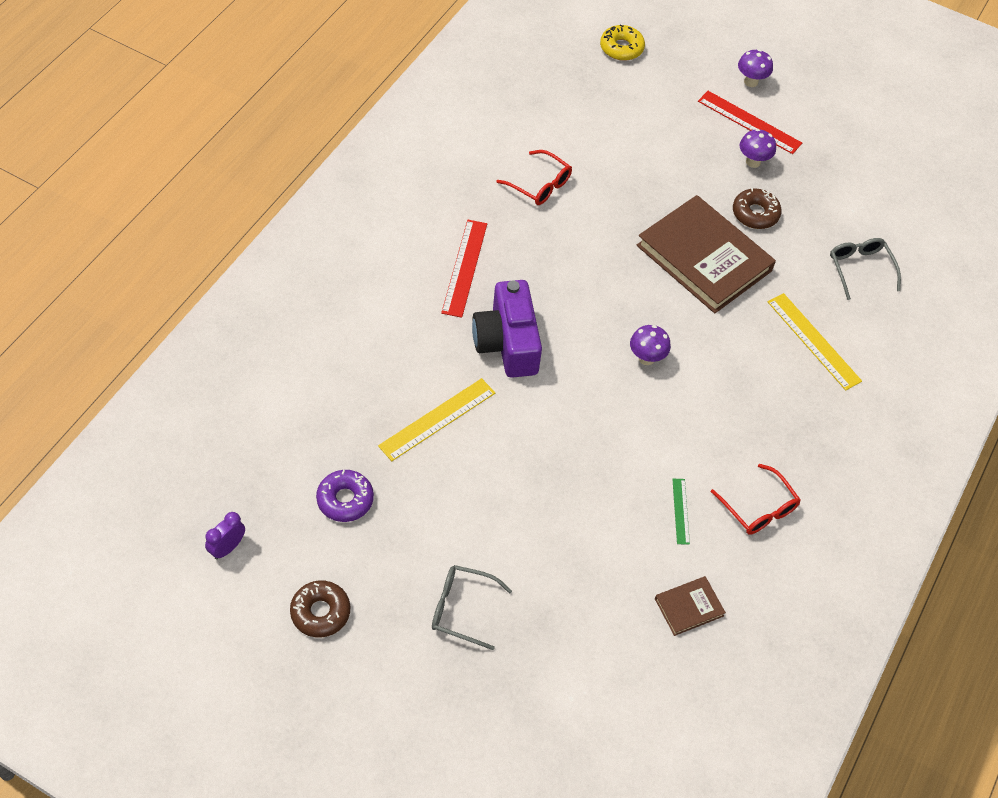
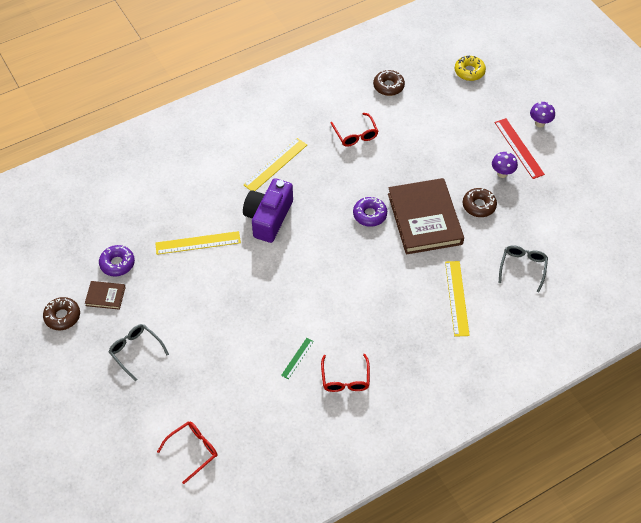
camera: 35 degrees right, 0 degrees up
purple clock [205,512,245,560] -> none
red ruler [441,220,487,318] -> yellow ruler [244,138,307,191]
purple mushroom [630,325,671,365] -> none
brown book [655,576,726,636] -> brown book moved to [85,281,126,310]
none -> red glasses [157,421,218,484]
none -> purple donut [353,197,387,227]
none -> brown donut [373,70,405,96]

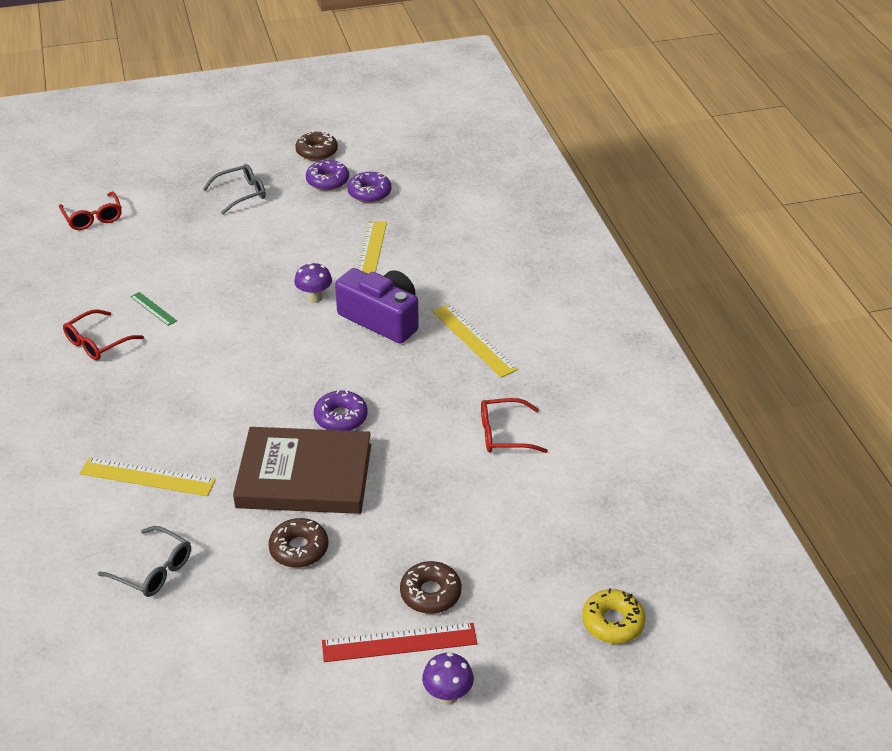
camera: 105 degrees right, 15 degrees down
brown book [85,281,126,310] -> purple donut [306,160,349,190]
red glasses [321,354,370,392] -> red glasses turned 60 degrees counterclockwise [63,309,144,360]
brown donut [373,70,405,96] -> brown donut moved to [400,561,461,614]
purple mushroom [492,152,518,178] -> purple mushroom moved to [294,262,332,303]

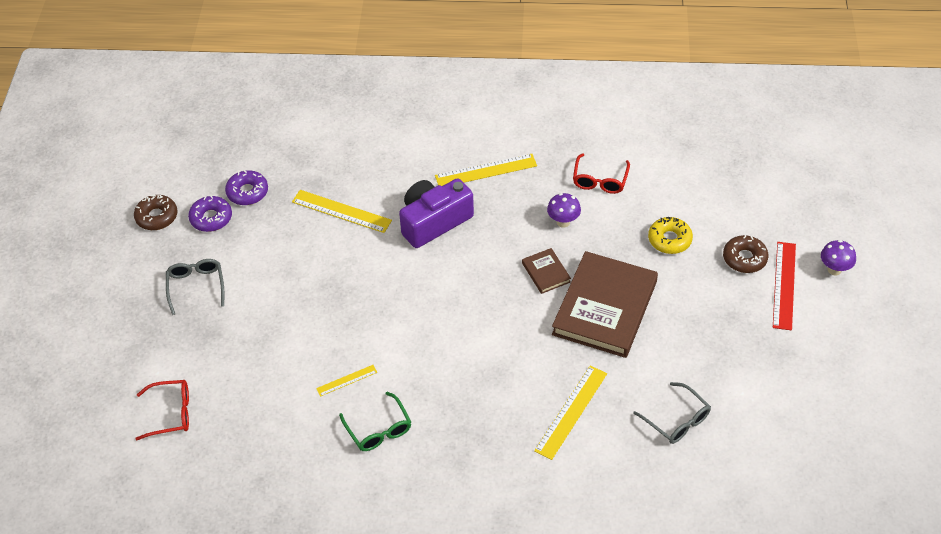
camera: 70 degrees left, 10 degrees up
red glasses [63,309,144,360] -> green glasses [339,392,411,451]
grey glasses [98,526,191,597] -> grey glasses turned 90 degrees clockwise [633,382,711,444]
green ruler [130,292,177,326] -> yellow ruler [316,365,377,397]
brown donut [268,518,328,568] -> none
purple mushroom [294,262,332,303] -> purple mushroom moved to [547,193,581,228]
purple donut [314,390,368,431] -> brown book [522,248,571,294]
yellow donut [582,588,646,643] -> yellow donut moved to [648,217,693,254]

